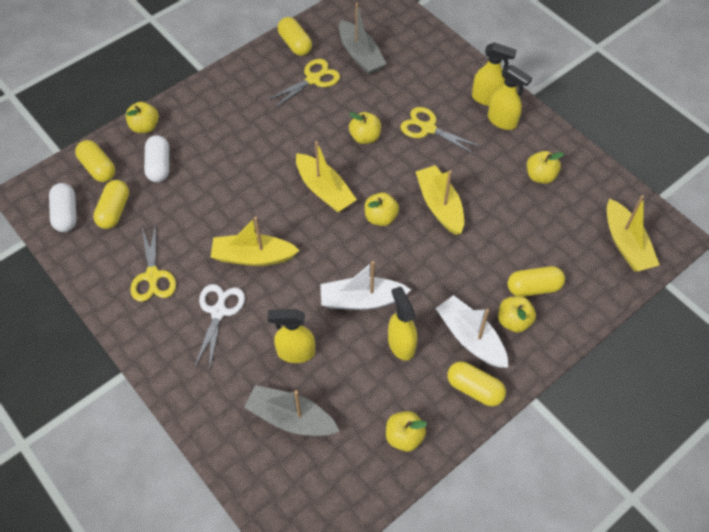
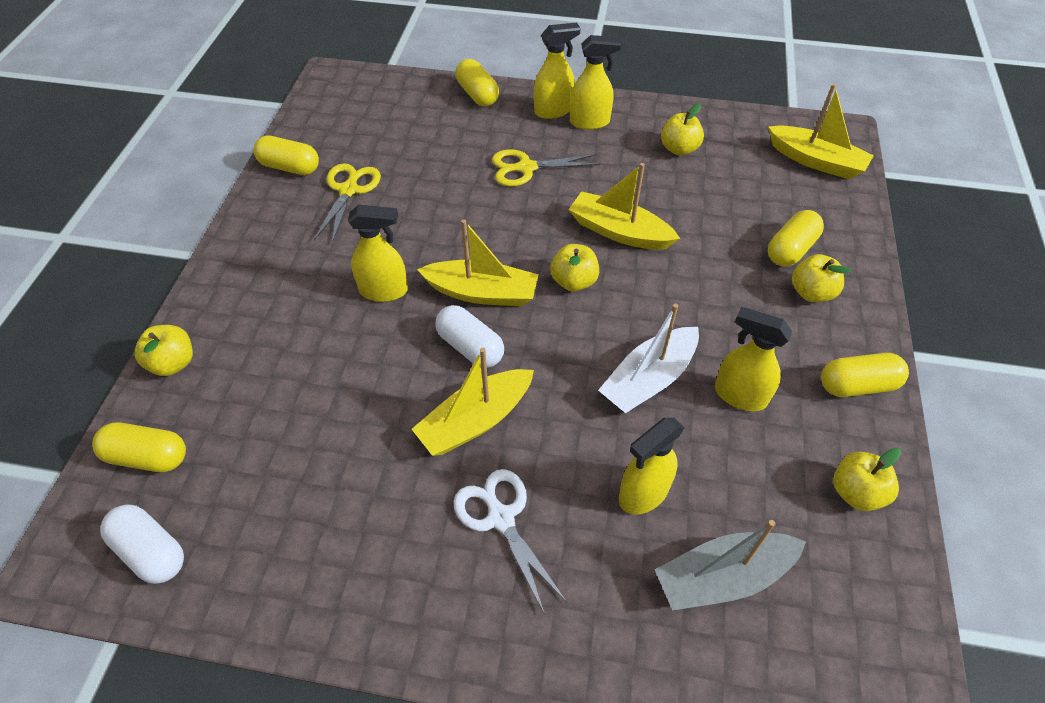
camera: 40 degrees left, 5 degrees down
yellow capsule [93,180,129,229] -> yellow capsule moved to [456,59,499,106]
yellow scissors [130,222,176,302] -> none
white capsule [144,135,169,182] -> white capsule moved to [435,305,504,368]
grey boat [339,3,387,75] -> none
yellow apple [349,112,381,144] -> none
white boat [435,295,508,368] -> none
none -> yellow spray bottle [348,204,408,302]

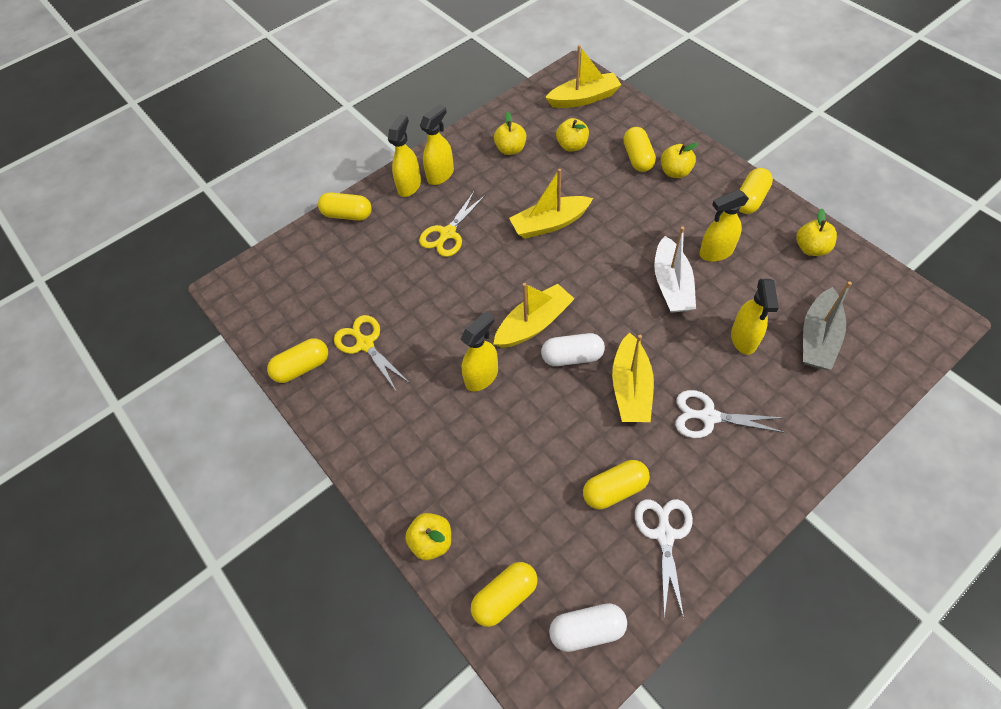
camera: 45 degrees left, 5 degrees up
yellow apple [550,244,599,291] -> yellow apple moved to [556,118,589,152]
none -> yellow capsule [583,460,650,509]
none -> white scissors [635,499,693,618]

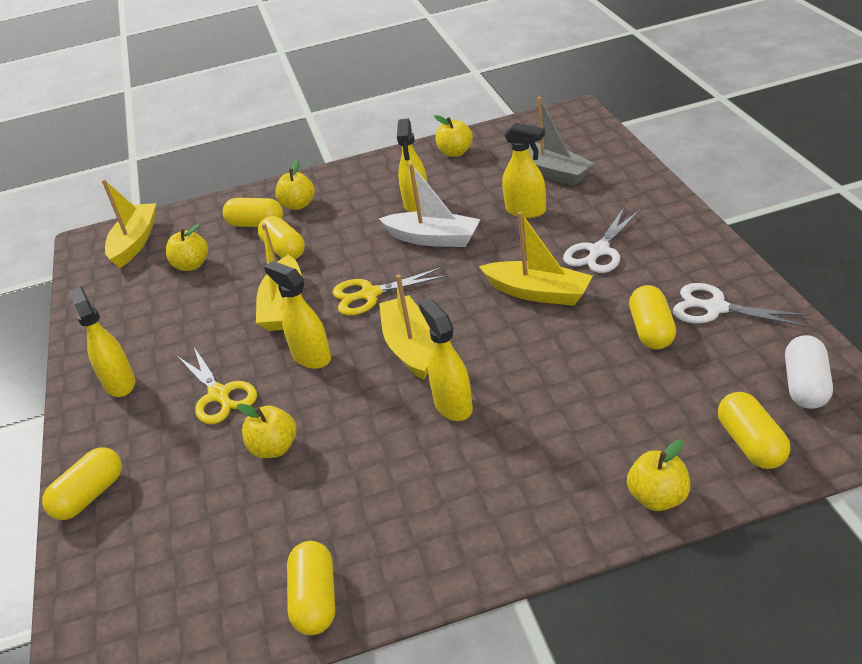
camera: 65 degrees left, 20 degrees down
yellow scissors [334,315,410,392] -> yellow scissors moved to [332,267,447,315]
yellow spray bottle [388,115,421,197] -> yellow spray bottle moved to [264,261,331,369]
yellow apple [494,112,526,155] -> yellow apple moved to [237,404,296,458]
white capsule [541,333,605,366] -> none
yellow capsule [739,168,773,214] -> yellow capsule moved to [258,216,305,259]

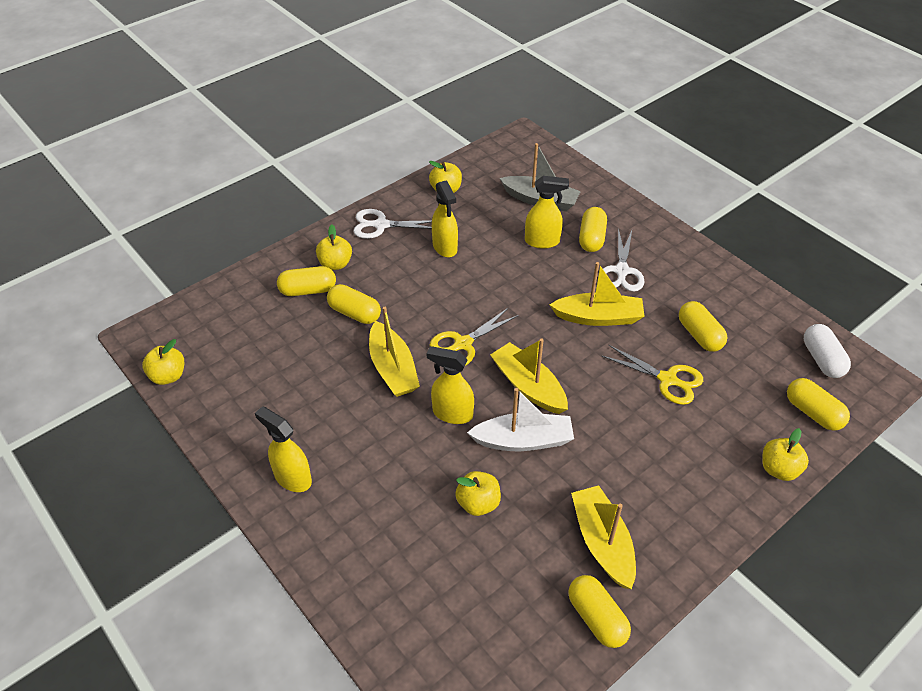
camera: 30 degrees left, 10 degrees up
yellow capsule [42,447,122,520] -> yellow capsule moved to [579,207,607,252]
yellow boat [102,179,156,268] -> yellow boat moved to [571,485,636,589]
yellow apple [166,224,208,271] -> yellow apple moved to [142,339,184,385]
yellow scissors [177,347,257,424] -> yellow scissors moved to [602,345,703,405]
white boat [379,163,481,247] -> white boat moved to [467,388,574,451]
yellow spray bottle [418,298,473,421] -> none
white scissors [673,283,810,327] -> white scissors moved to [353,209,432,239]

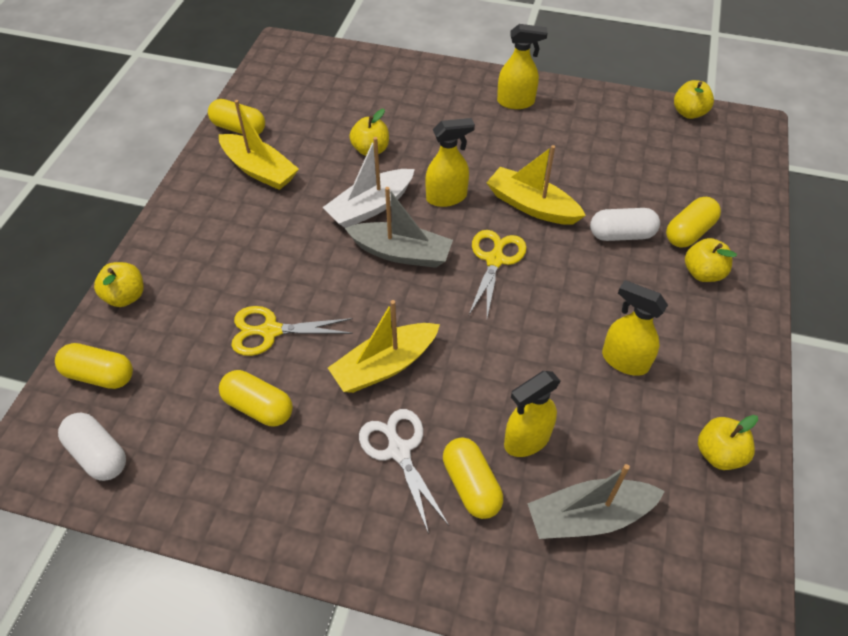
camera: 145 degrees right, 5 degrees up
yellow capsule [327,284,381,324] -> white capsule [590,208,660,241]
white scissors [353,209,432,239] -> none
yellow boat [490,338,568,414] -> grey boat [345,187,453,268]

